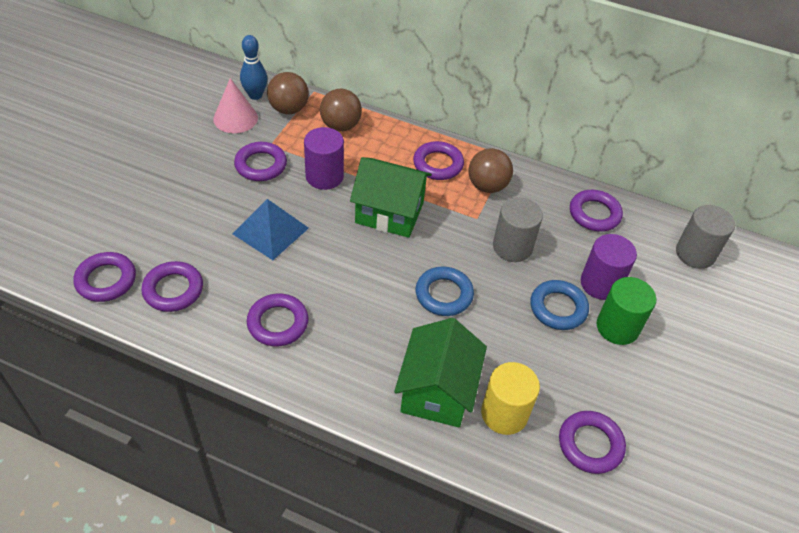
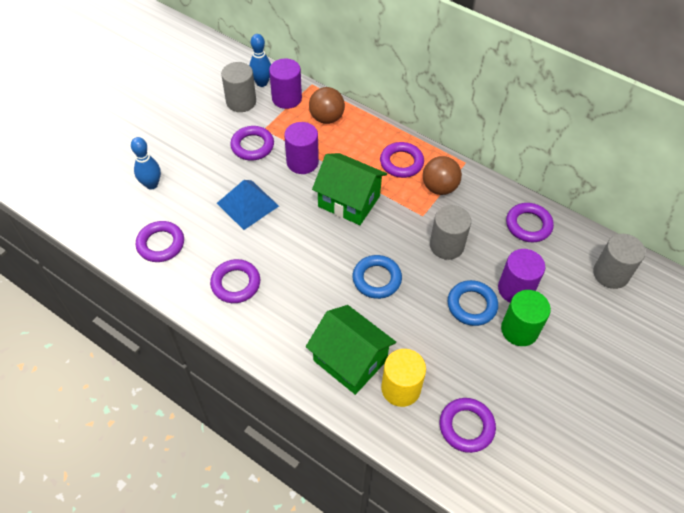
camera: 15 degrees right, 5 degrees up
purple ring [74,252,136,302] -> none
pink cone [213,78,258,133] -> grey cylinder [221,62,256,112]
brown ball [267,72,309,114] -> purple cylinder [269,58,302,109]
green house [394,318,487,428] -> green house turned 75 degrees counterclockwise [306,305,396,395]
none -> blue bowling pin [131,137,161,190]

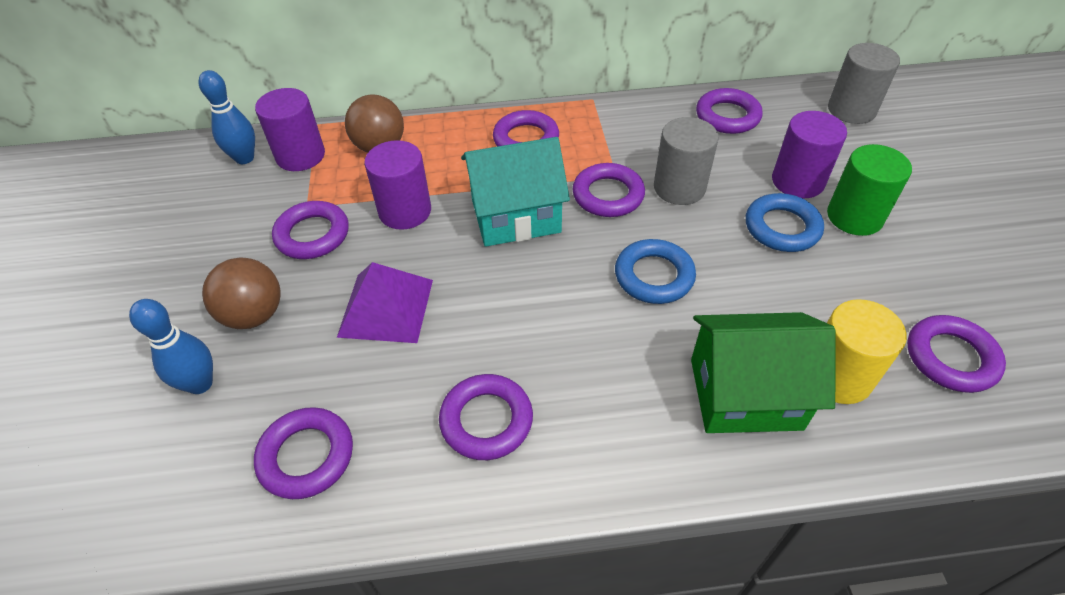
camera: 40 degrees left, 5 degrees down
blue pyramid [217,180,279,230] -> purple pyramid [337,262,433,343]
grey cylinder [221,62,256,112] -> none
green house [312,153,387,225] -> turquoise house [461,137,570,247]
brown ball [423,156,462,195] -> brown ball moved to [202,258,281,329]
none -> purple ring [572,163,645,217]

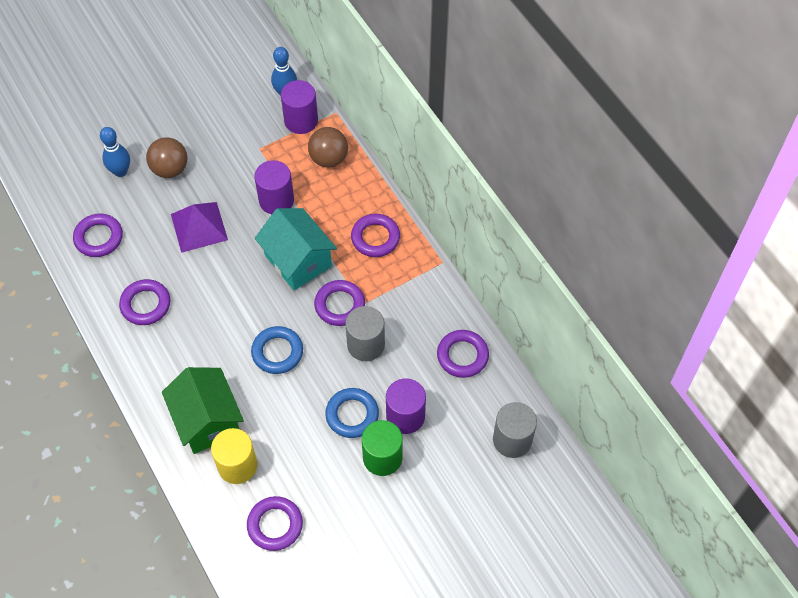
camera: 65 degrees right, 10 degrees up
purple ring [272,201,349,259] -> none

